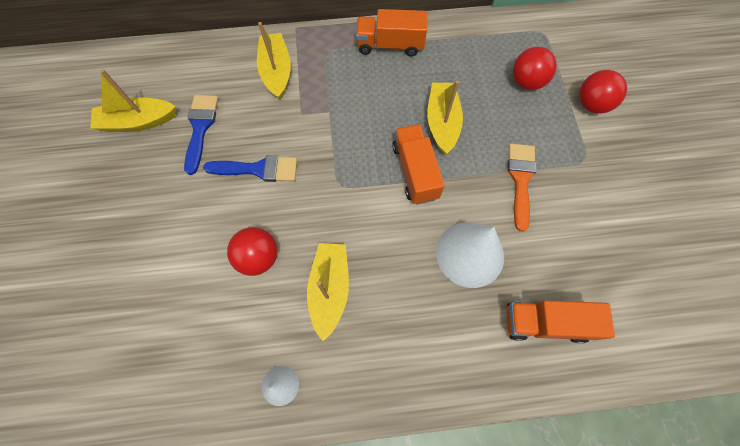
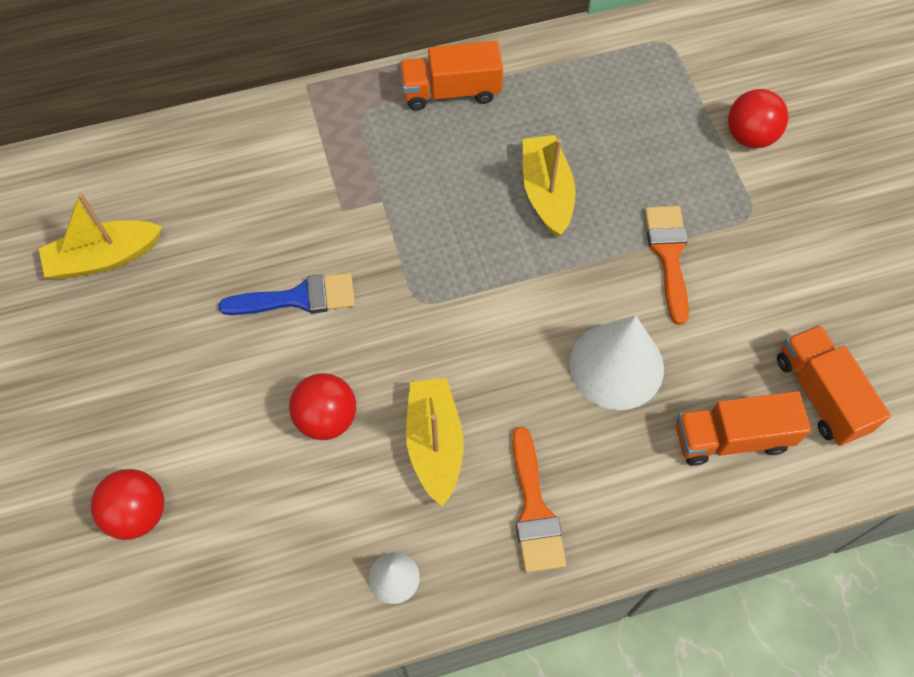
camera: 10 degrees left, 5 degrees down
blue brush [184,95,219,175] -> none
yellow boat [257,22,291,100] -> none
orange truck [392,124,445,205] -> orange truck moved to [777,325,891,446]
red ball [513,47,557,90] -> red ball moved to [91,469,164,540]
none -> orange brush [512,427,566,573]

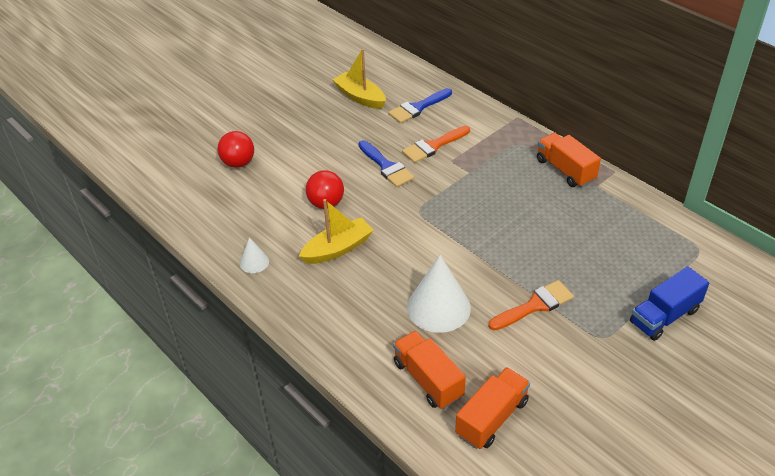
camera: 65 degrees right, 20 degrees down
orange brush [512,427,566,573] -> orange brush moved to [402,126,470,163]
yellow boat [523,135,575,237] -> none
red ball [728,89,789,148] -> blue truck [630,266,709,341]
none -> blue brush [388,88,452,123]

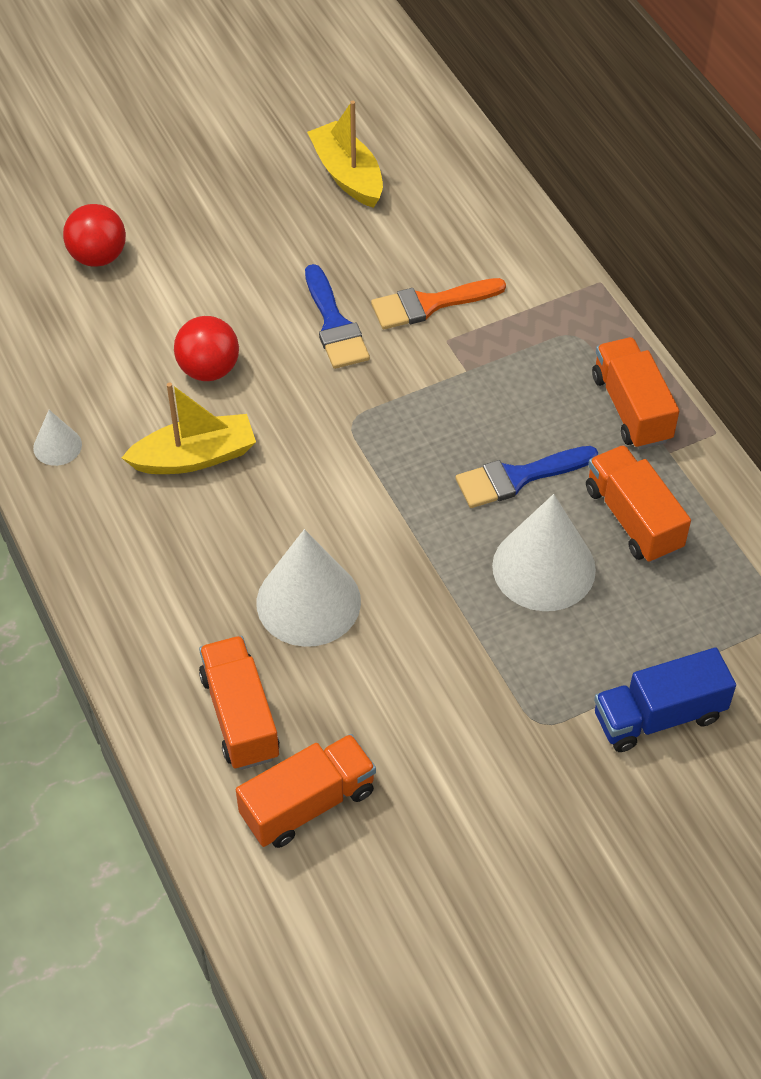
camera: 15 degrees right, 10 degrees up
blue brush [388,88,452,123] -> blue brush moved to [455,446,598,508]
orange brush [489,280,574,331] -> none
none -> white cone [492,494,596,611]
none -> orange truck [586,445,691,563]

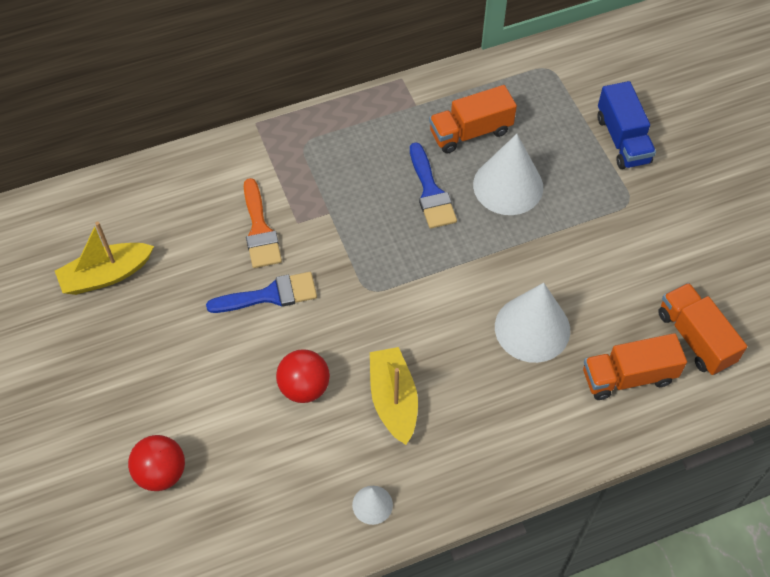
camera: 85 degrees left, 5 degrees up
orange truck [592,337,679,449] -> none

